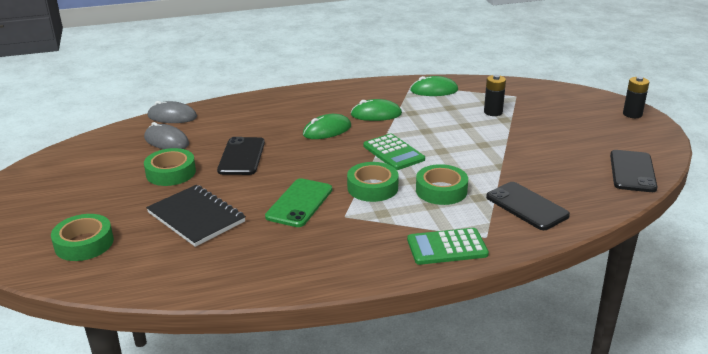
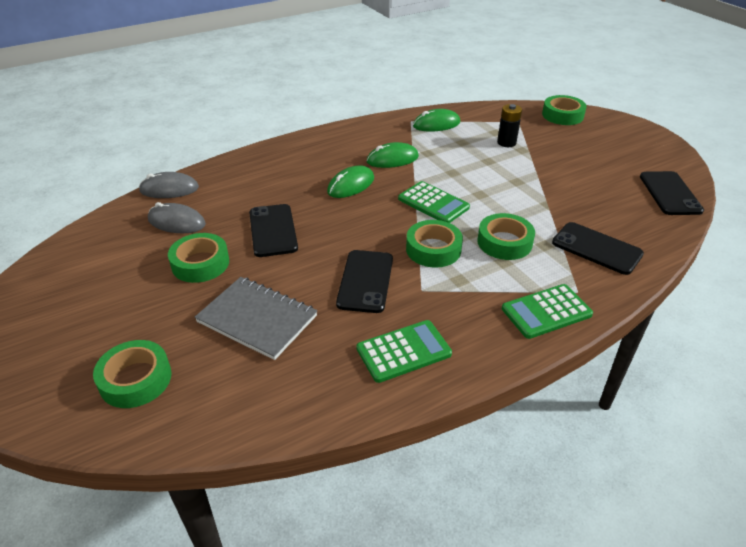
camera: 15 degrees left, 10 degrees up
black notebook [146,185,246,247] -> grey notebook [195,277,317,360]
green phone [265,178,332,227] -> black phone [336,250,393,313]
black battery [623,77,649,118] -> none
none -> green calculator [356,320,452,383]
none -> green tape [542,95,587,125]

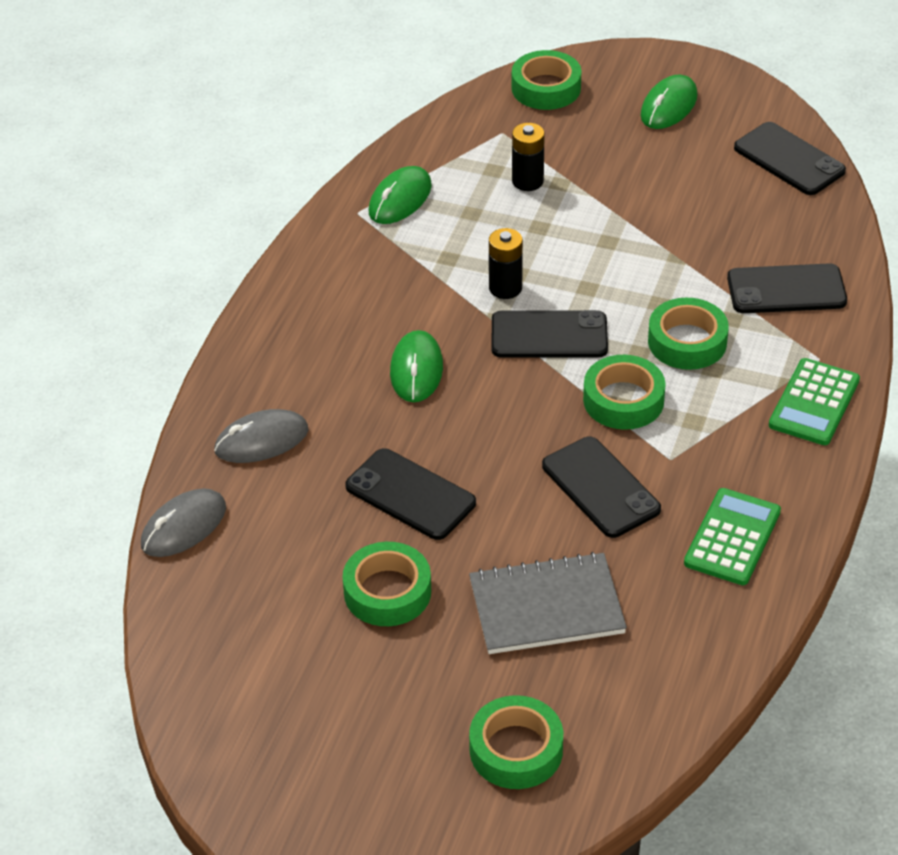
camera: 40 degrees left, 5 degrees up
grey mouse [148,202,206,233] -> grey mouse moved to [214,409,309,463]
green mouse [367,142,419,168] -> green mouse moved to [640,75,698,129]
green calculator [398,181,470,223] -> black phone [492,310,608,358]
none -> black battery [489,228,523,299]

